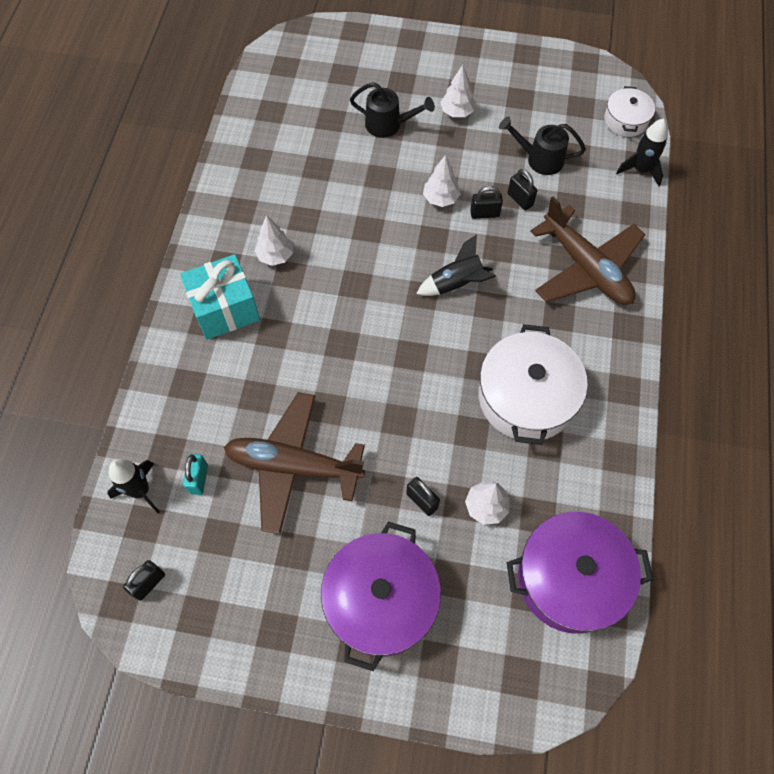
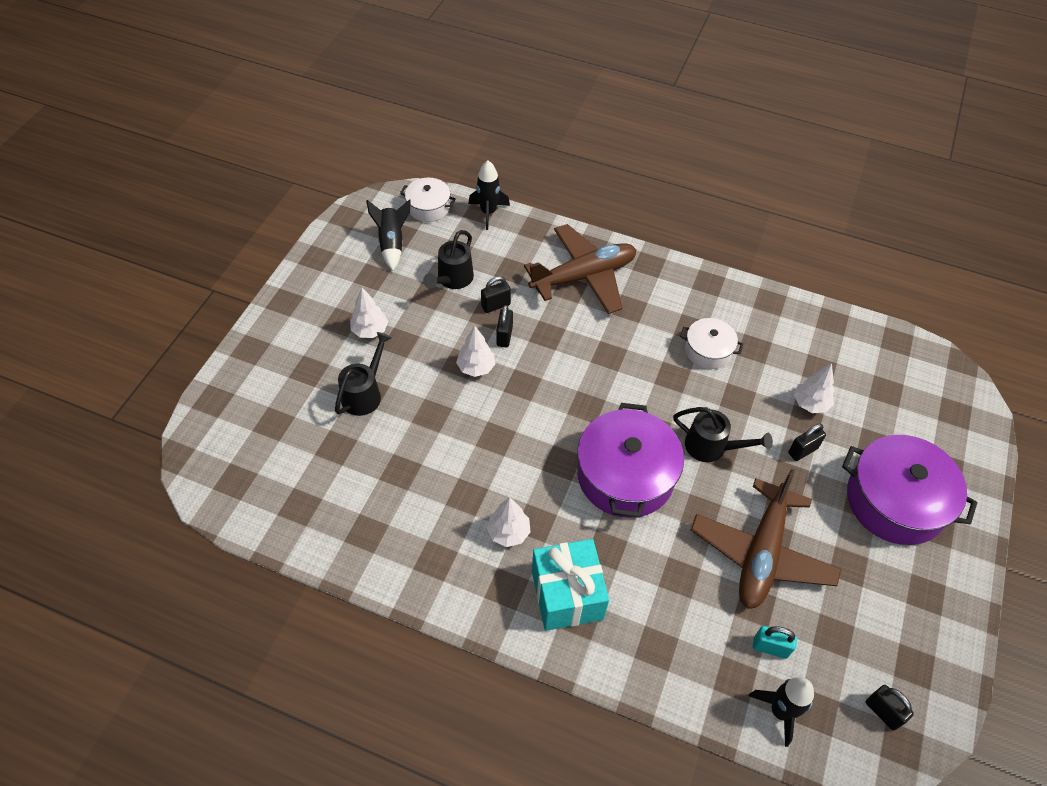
camera: 80 degrees left, 10 degrees down
black rocket [416,234,496,296] -> black rocket moved to [366,199,411,271]
white pot [478,324,588,445] -> white pot [680,318,743,369], size x0.54
purple pot [507,512,653,634] -> purple pot moved to [577,403,684,518]
none -> black watering can [673,407,773,462]

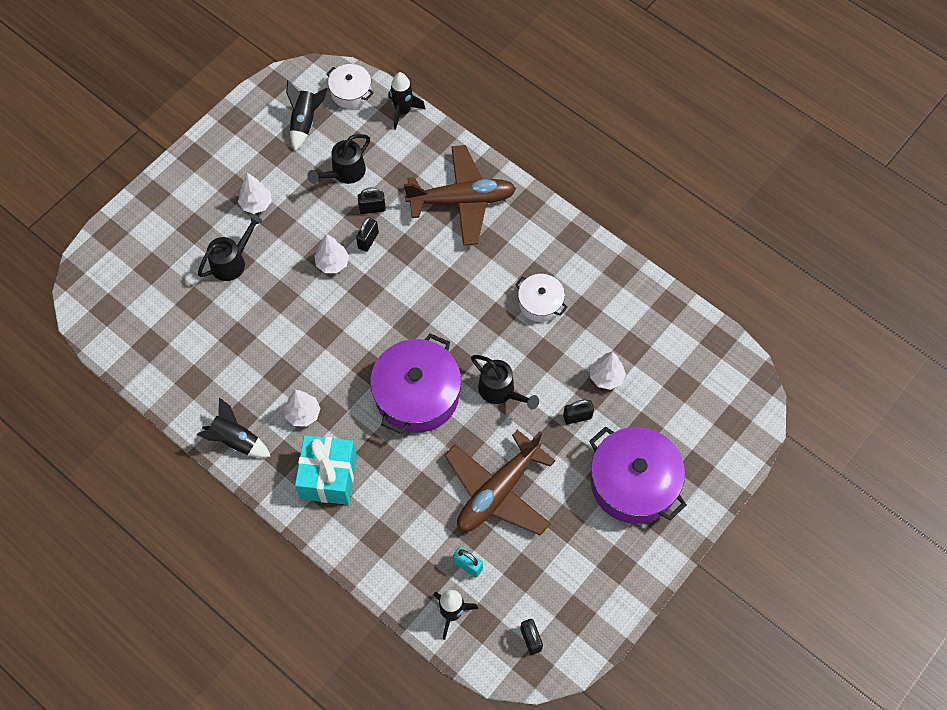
camera: 20 degrees right, 10 degrees up
none -> black rocket [197,397,271,458]

